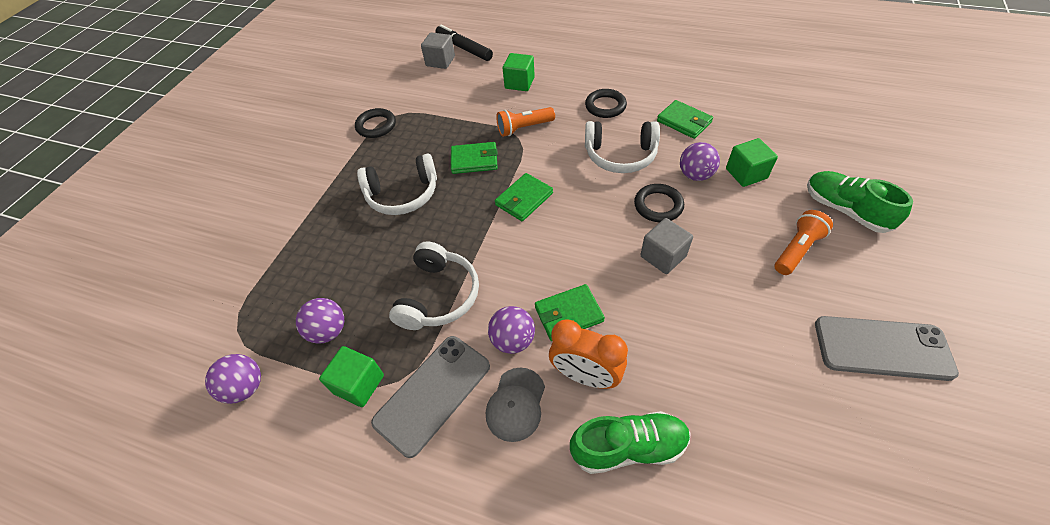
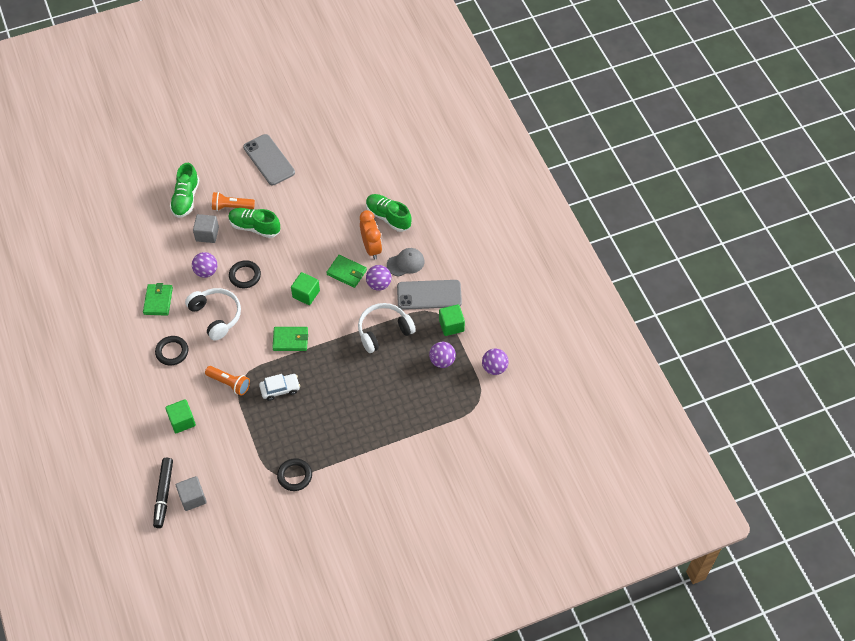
camera: 135 degrees left, 5 degrees up
white headphones [357,153,437,215] -> none
green wallet [451,142,498,174] -> white car [259,374,300,401]
grey cube [640,218,693,274] -> grey cube moved to [193,214,219,243]
green cube [726,138,778,187] -> green cube moved to [291,272,320,305]
none -> green shoe [228,208,280,238]

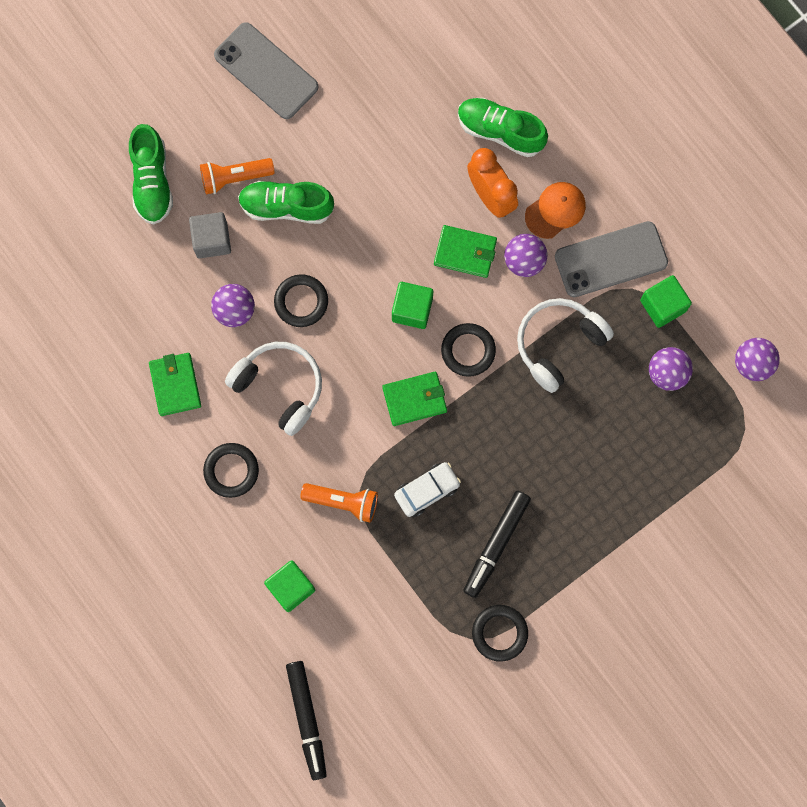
camera: 15 degrees left, 20 degrees up
grey cube [176,476,207,511] -> none
grey cap [387,248,425,277] -> orange cap [525,182,586,239]
none -> black ring [441,323,496,377]
none -> black marker [464,491,531,598]

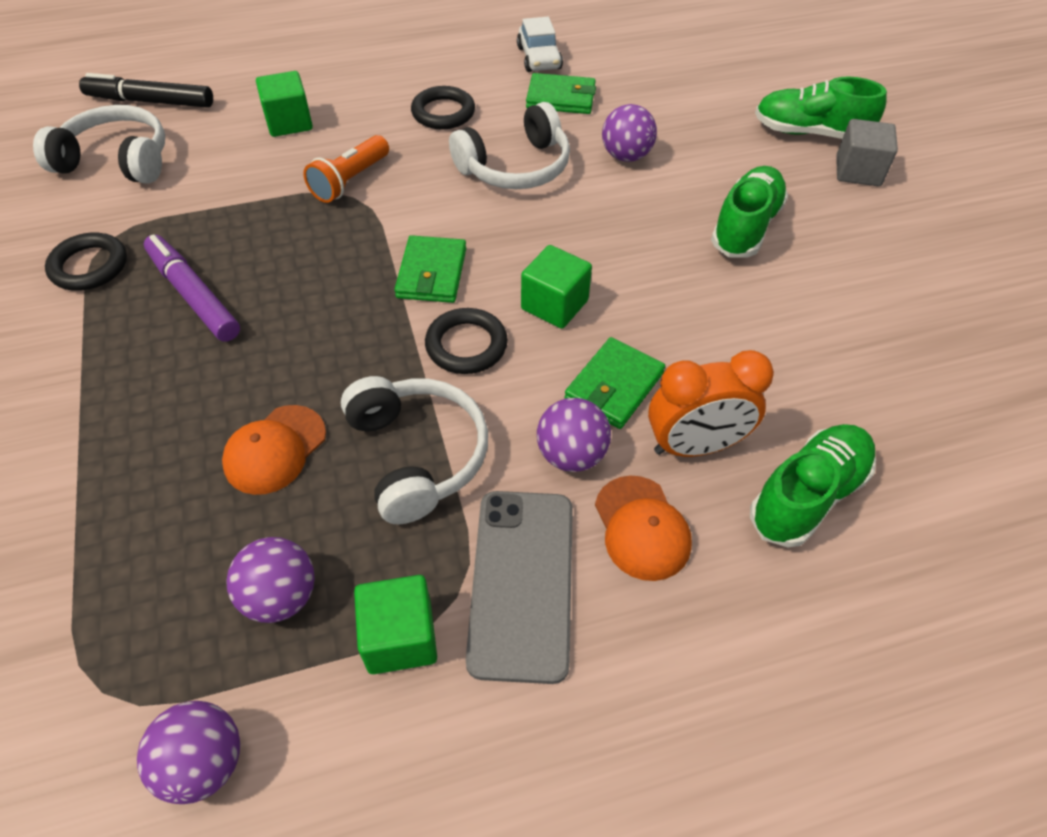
camera: 110 degrees right, 25 degrees down
grey cube [189,212,231,258] -> grey cube moved to [836,119,898,186]
orange flashlight [200,158,275,194] -> none
grey phone [214,22,318,119] -> none
black ring [274,274,328,327] -> none
white car [394,462,461,517] -> white car moved to [517,17,563,72]
black marker [464,491,531,598] -> purple marker [144,234,240,342]
none -> white headphones [33,105,165,184]
none -> orange cap [222,405,326,495]

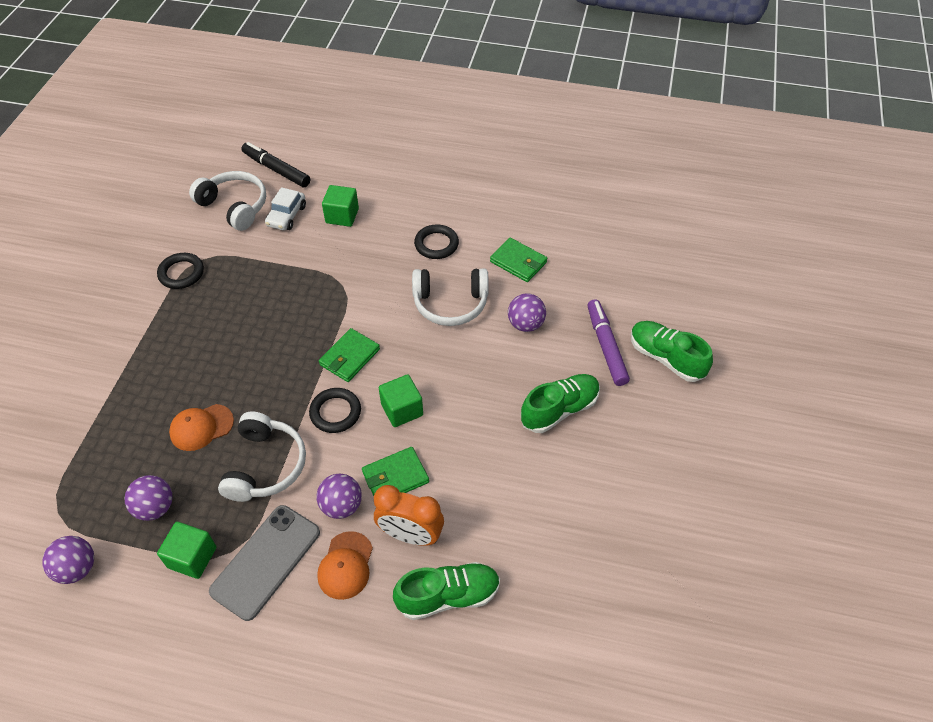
camera: 30 degrees right, 0 degrees up
purple marker [144,234,240,342] -> purple marker moved to [587,299,630,386]
orange flashlight [303,135,389,203] -> none
white car [517,17,563,72] -> white car moved to [265,187,306,230]
grey cube [836,119,898,186] -> none

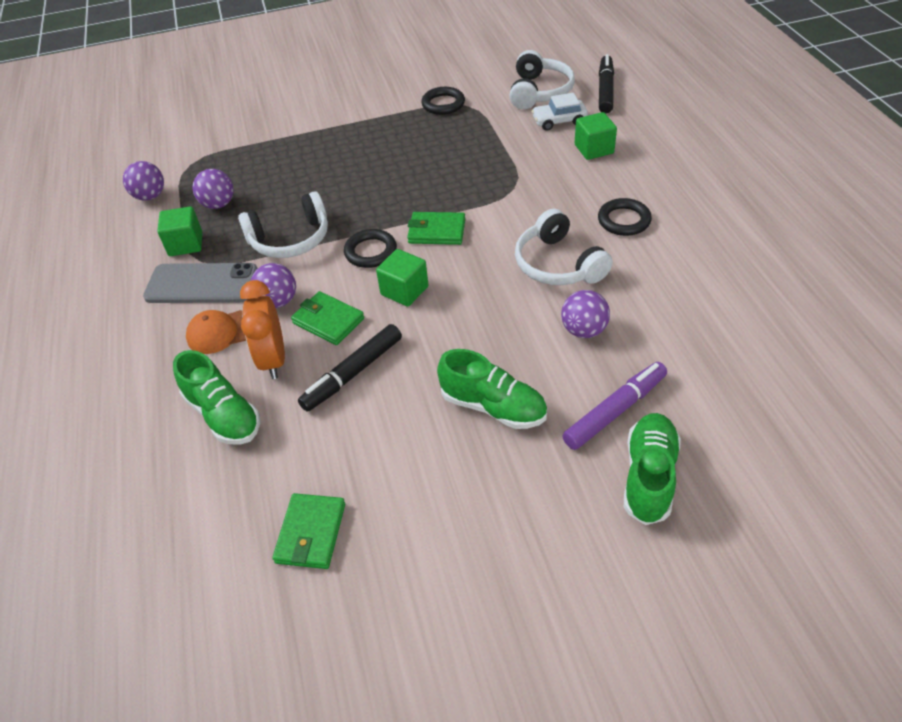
camera: 65 degrees right, 5 degrees down
orange cap [169,404,234,451] -> none
green wallet [490,238,547,282] -> green wallet moved to [272,493,345,569]
none -> black marker [298,324,402,412]

